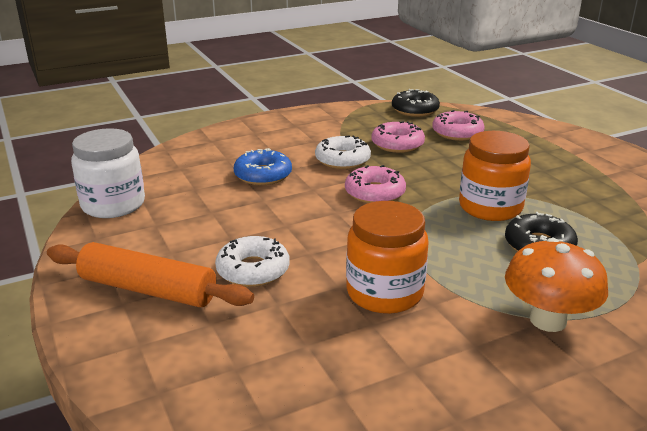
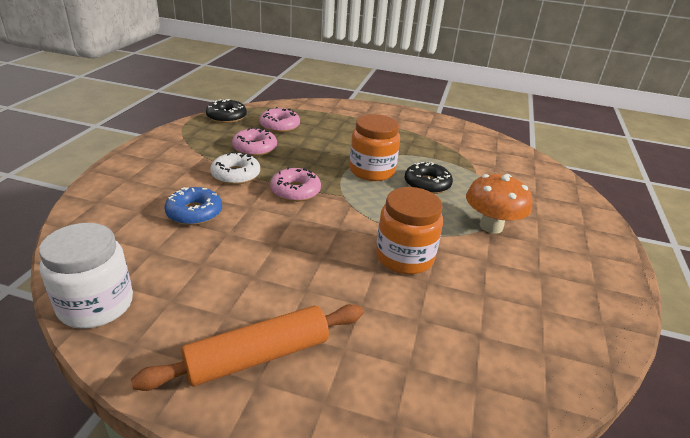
camera: 50 degrees left, 5 degrees up
white donut [215,236,289,287] -> none

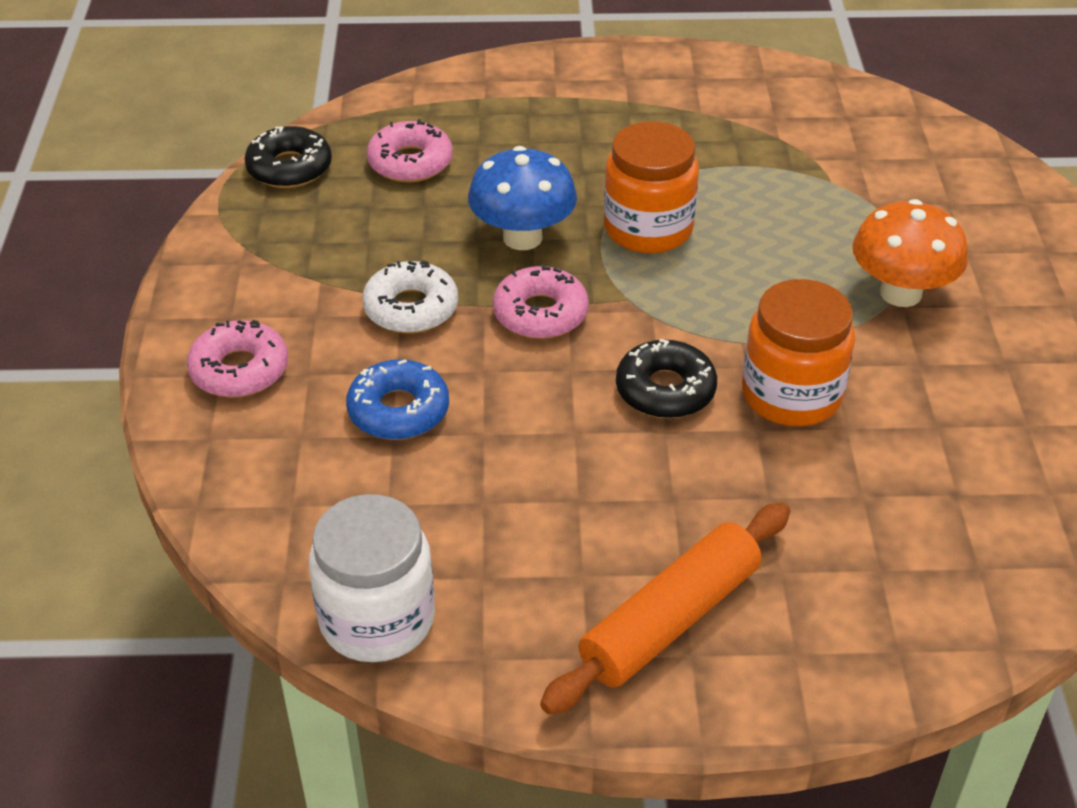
camera: 15 degrees left, 10 degrees up
pink donut [232,127,277,156] -> pink donut moved to [187,320,288,398]
black donut [405,162,453,194] -> black donut moved to [616,339,717,418]
none -> blue mushroom [468,146,577,250]

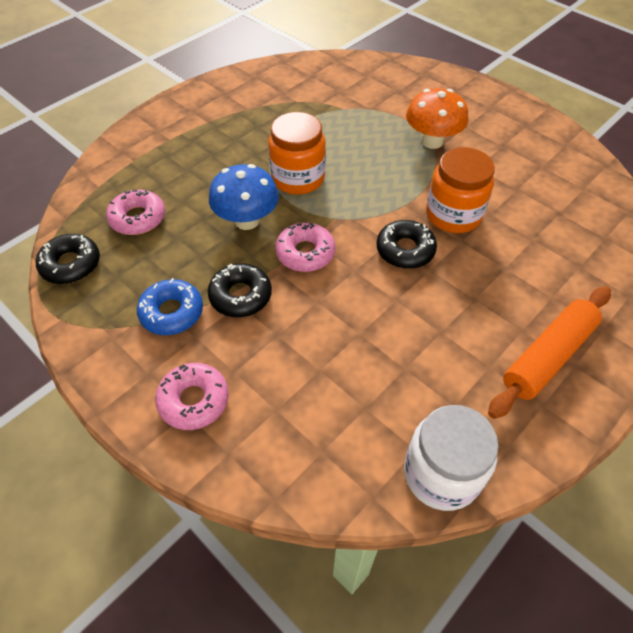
camera: 45 degrees left, 10 degrees up
blue donut [346,359,449,440] -> blue donut moved to [137,278,203,335]
white donut [362,260,458,333] -> black donut [208,263,272,317]
orange rolling pin [540,502,790,715] -> orange rolling pin turned 45 degrees clockwise [488,286,611,419]

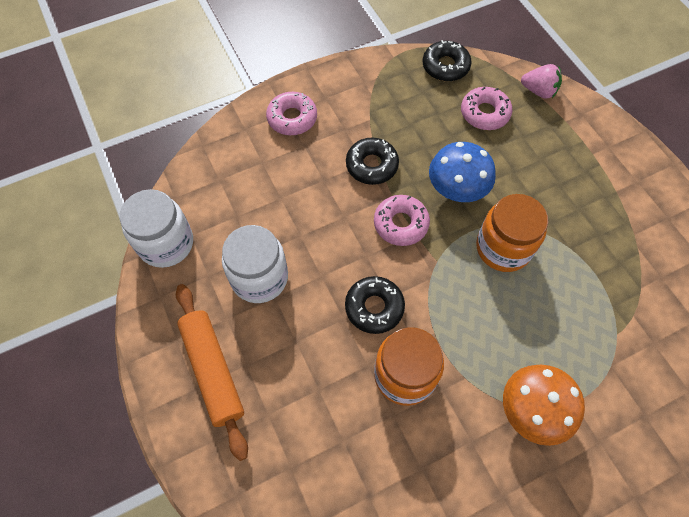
camera: 110 degrees right, 10 degrees up
blue donut [137,278,203,335] -> none
none -> white jar [222,225,288,303]
none -> pink strawberry [521,64,562,99]

